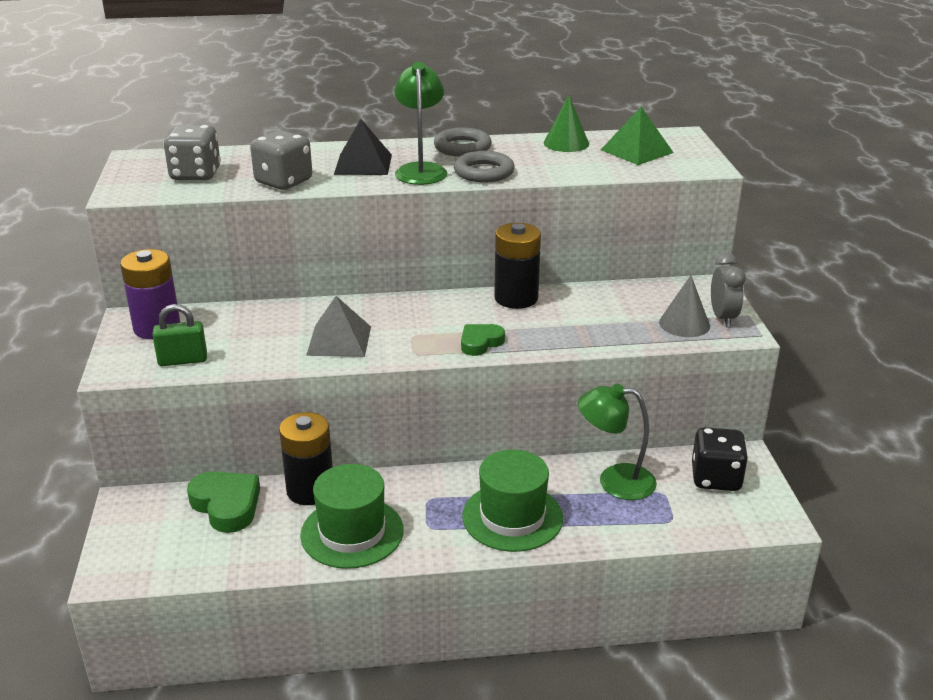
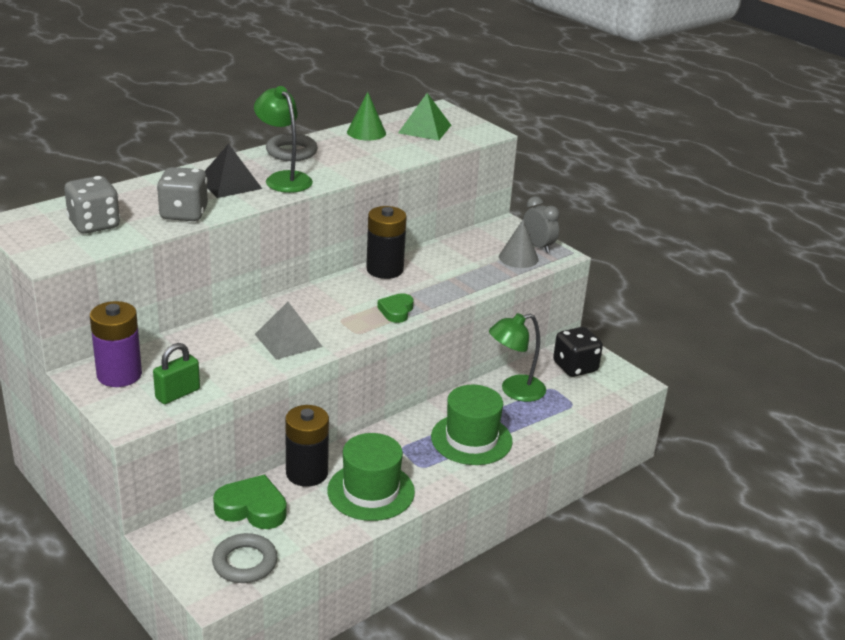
camera: 35 degrees left, 0 degrees up
grey ring [454,151,515,182] -> grey ring moved to [212,533,278,583]

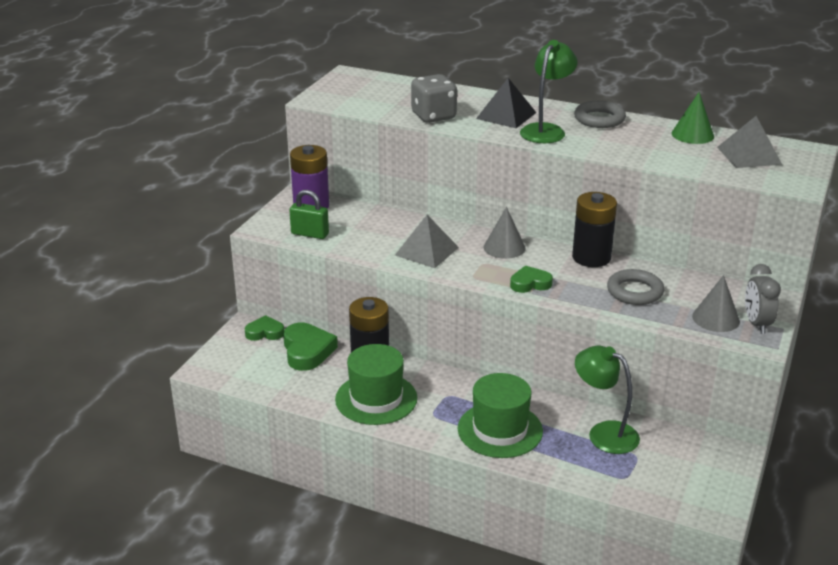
camera: 65 degrees right, 0 degrees up
grey dice [64,176,120,234] -> none
grey ring [212,533,278,583] -> grey ring moved to [607,269,664,305]
green pyramid [398,93,451,141] -> grey pyramid [717,116,782,168]
grey clock [523,196,559,253] -> grey clock turned 150 degrees clockwise [745,264,781,334]
black dice [553,327,603,377] -> none
none -> green heart [245,315,284,341]
none -> grey cone [484,207,526,259]

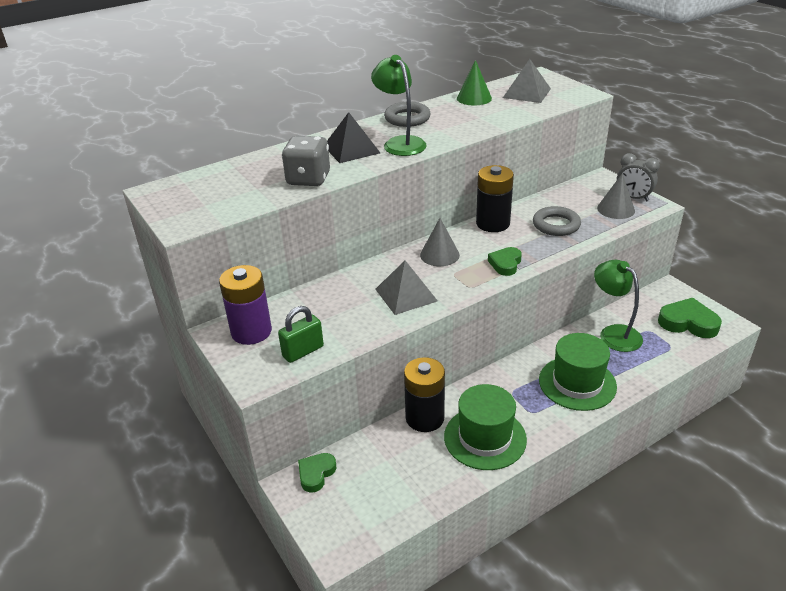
camera: 55 degrees left, 5 degrees up
green heart [283,323,338,371] -> green heart moved to [658,298,722,338]
green lamp [575,346,640,454] -> green lamp turned 75 degrees clockwise [594,260,643,352]

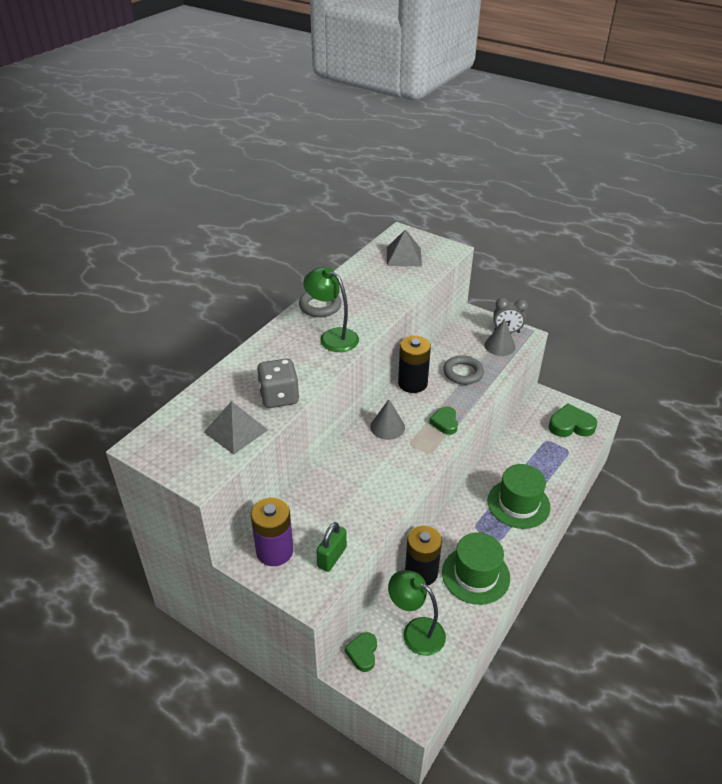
camera: 25 degrees left, 5 degrees up
black pyramid [327,112,380,163] -> none
grey pyramid [375,260,438,315] -> grey pyramid moved to [204,401,268,455]
green cone [457,60,492,105] -> none
green lamp [594,260,643,352] -> green lamp moved to [388,570,446,656]

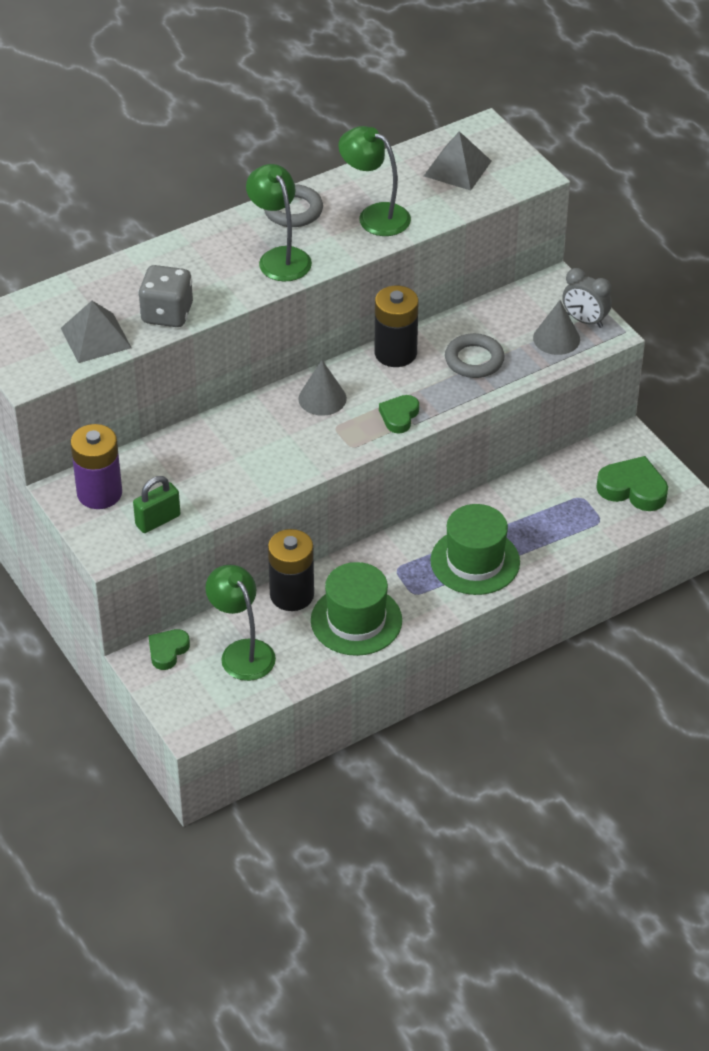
camera: 25 degrees right, 5 degrees up
none -> green lamp [338,126,411,236]

